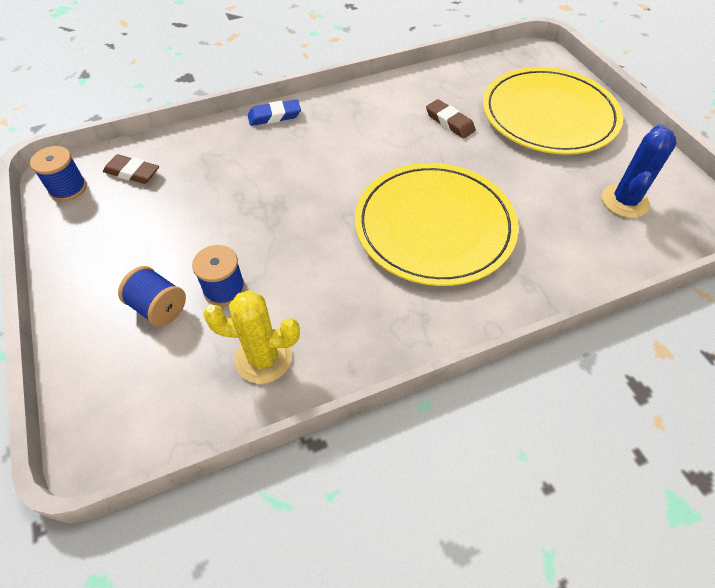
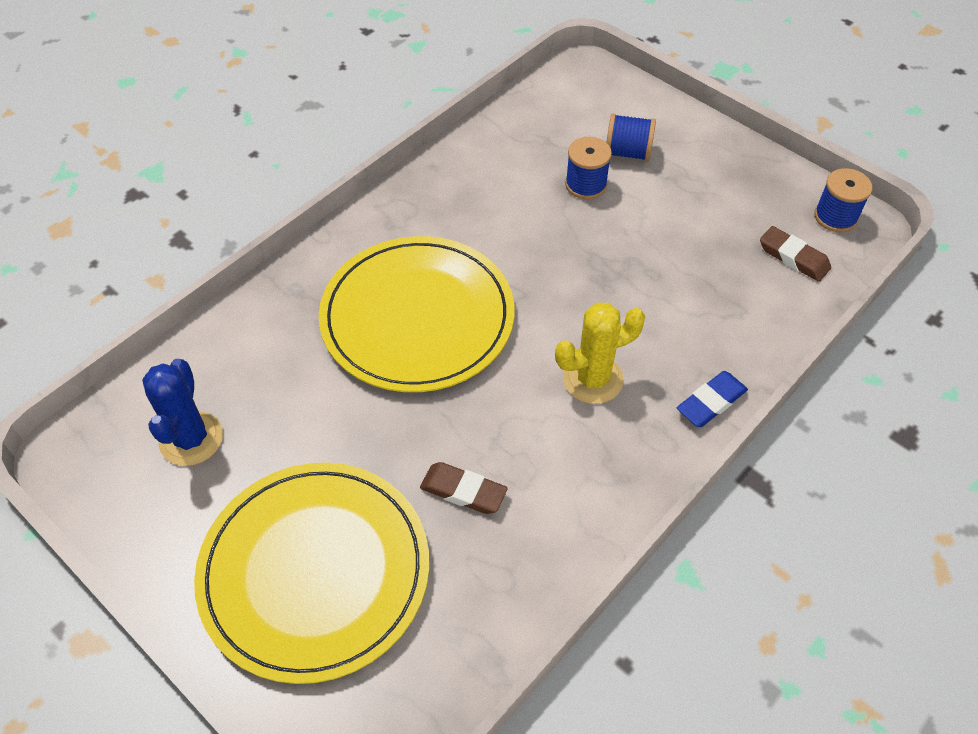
camera: 155 degrees right, 0 degrees up
brown eraser [103,154,159,184] -> brown eraser turned 45 degrees clockwise [760,226,831,282]
yellow cactus [203,290,300,384] -> yellow cactus moved to [555,303,645,404]

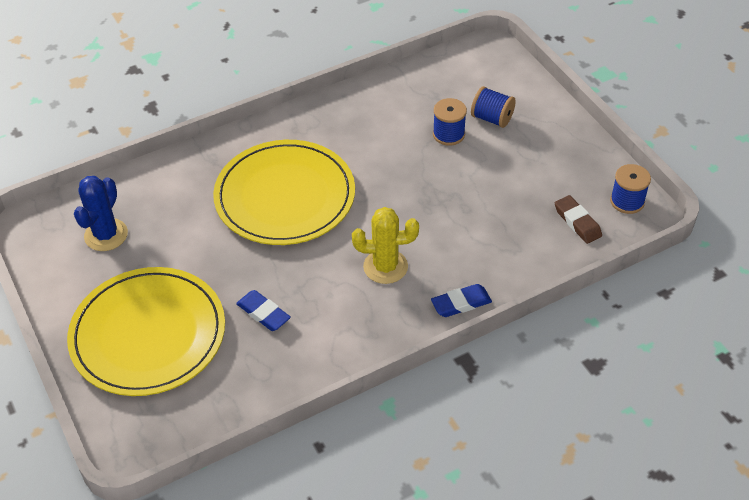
camera: 20 degrees right, 5 degrees down
brown eraser [420,462,508,514] -> blue eraser [236,290,291,331]

